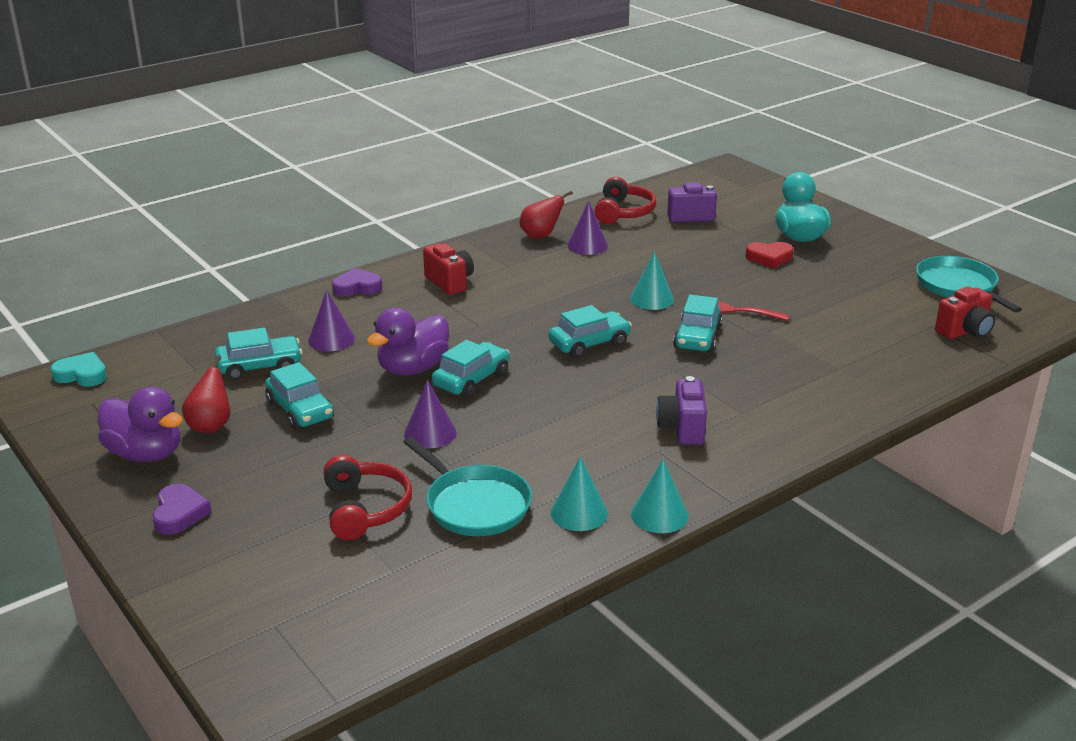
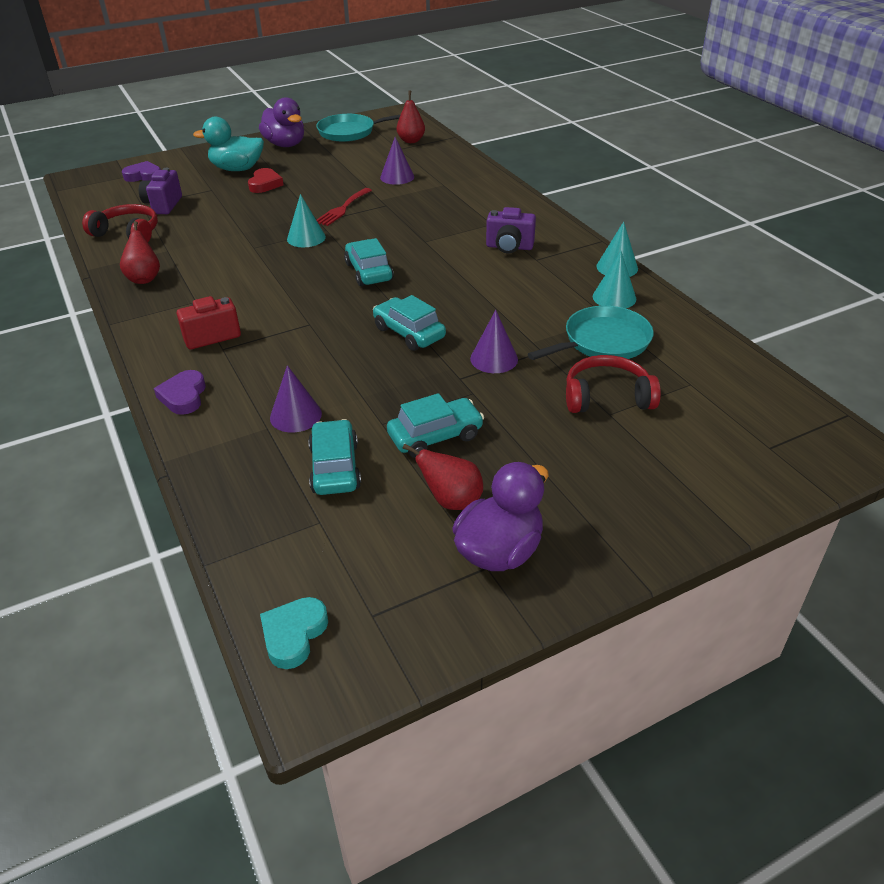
camera: 80 degrees left, 10 degrees up
purple heart [152,484,212,535] -> purple heart moved to [122,161,161,182]
purple duck [367,308,449,375] -> purple duck moved to [259,97,304,147]
purple cone [568,201,608,255] -> purple cone moved to [380,137,414,185]
turquoise car [673,295,723,353] -> none
red camera [935,286,995,339] -> red pear [397,90,425,143]

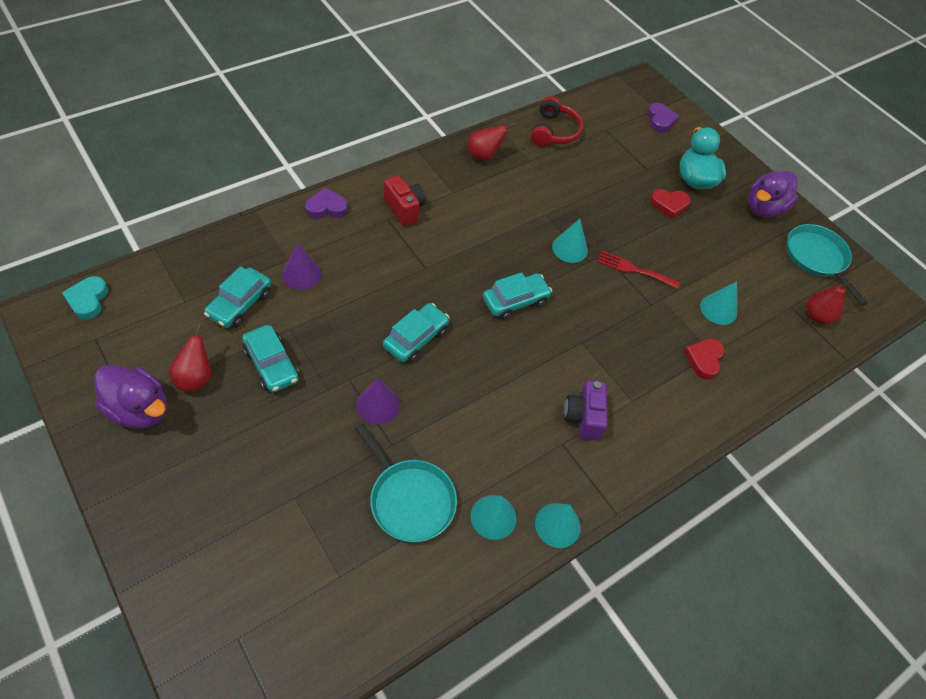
camera: 75 degrees right, 15 degrees up
purple camera [139,168,182,214] -> none
turquoise heart [260,597,328,669] -> turquoise heart turned 105 degrees counterclockwise [62,276,108,320]
turquoise car [308,419,361,495] -> turquoise car turned 135 degrees clockwise [204,266,271,328]
purple cone [380,137,414,185] -> turquoise cone [700,281,737,325]
red headphones [566,355,661,413] -> none
none -> red heart [684,338,725,380]

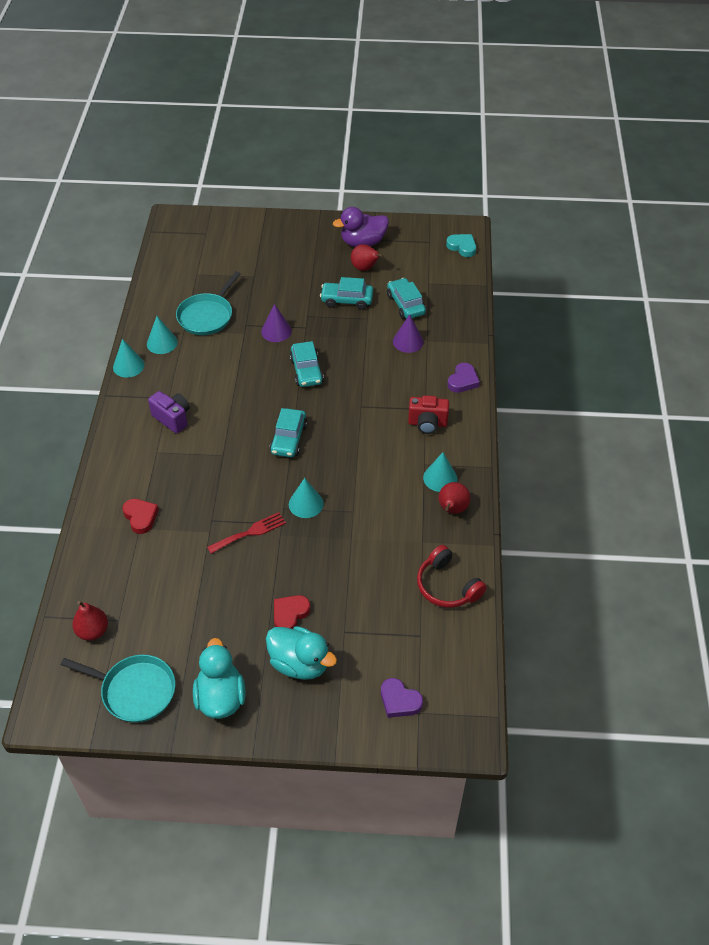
camera: 135 degrees right, 5 degrees down
turquoise pan [355,423,457,542] -> turquoise pan turned 60 degrees counterclockwise [176,271,241,335]
turquoise cone [700,281,737,325] -> turquoise cone moved to [423,452,457,492]
purple duck [748,171,798,217] -> turquoise duck [193,638,245,719]

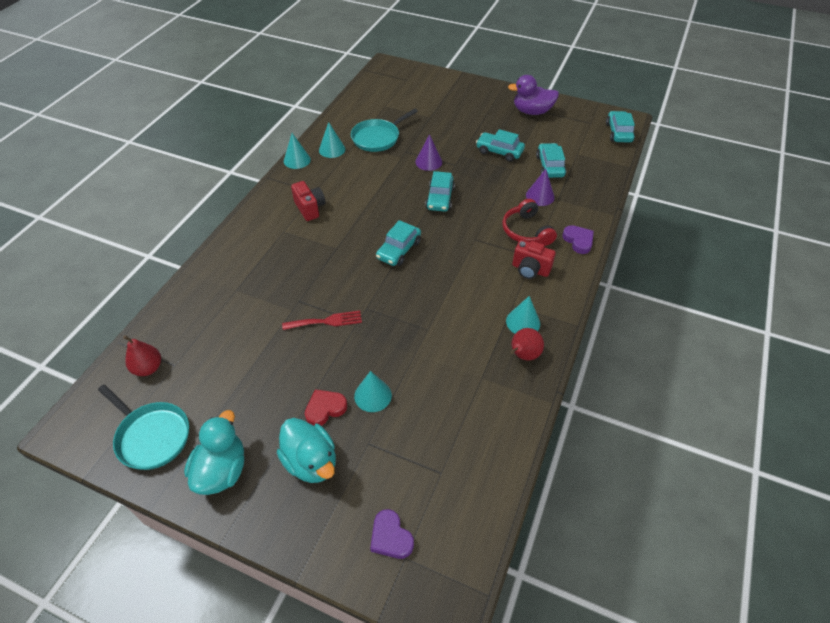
camera: 20 degrees right, 0 degrees up
red heart [122,499,159,534] -> none
purple camera [148,391,190,434] -> red camera [291,181,325,221]
turquoise cone [289,478,324,518] -> turquoise cone moved to [354,371,392,412]
red pear [351,244,383,271] -> none
red headphones [417,545,487,608] -> red headphones moved to [503,199,557,246]
turquoise heart [446,234,476,257] -> turquoise car [606,111,635,143]
purple heart [447,363,480,393] -> purple heart turned 75 degrees counterclockwise [562,225,594,254]

